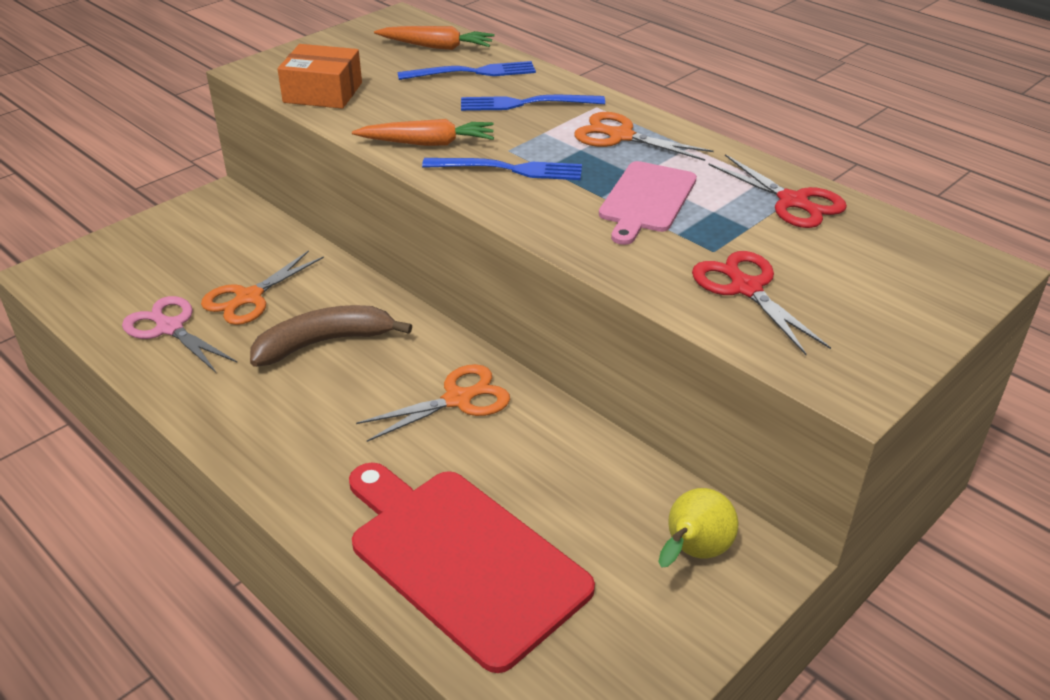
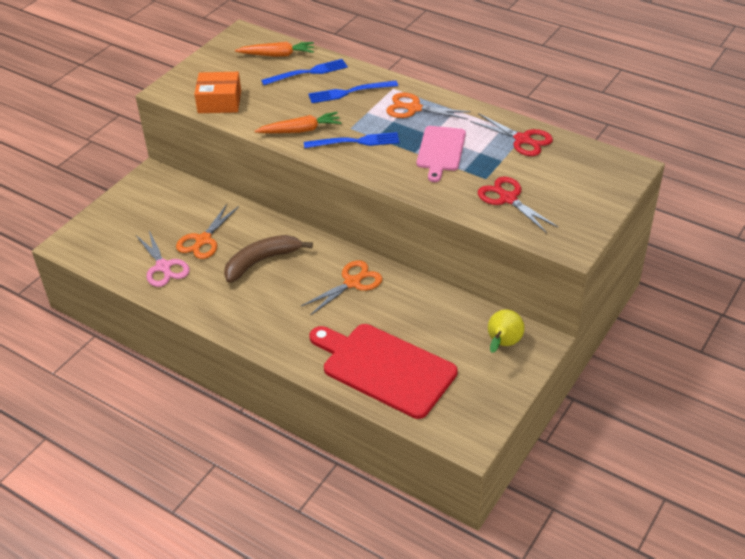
camera: 10 degrees left, 5 degrees up
pink scissors [122,296,238,372] -> pink scissors turned 150 degrees counterclockwise [136,231,190,287]

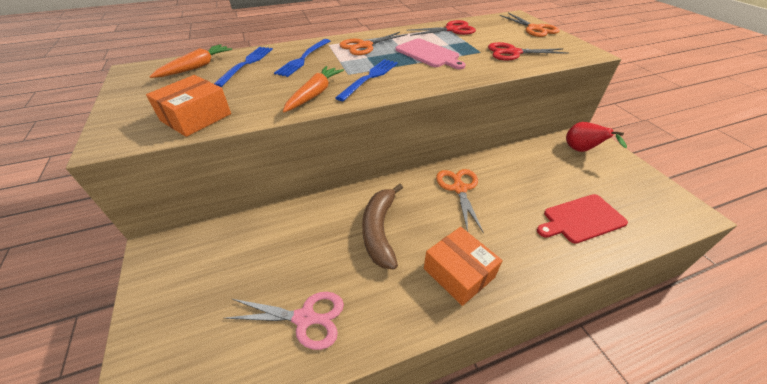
camera: 55 degrees left, 0 degrees up
orange scissors [176,204,239,259] -> orange scissors moved to [500,13,560,37]
red cutting board [309,324,458,419] -> red cutting board [537,194,628,244], size x0.60
yellow pear [488,309,525,353] -> red pear [566,122,627,152]
none -> orange box [424,227,502,306]

